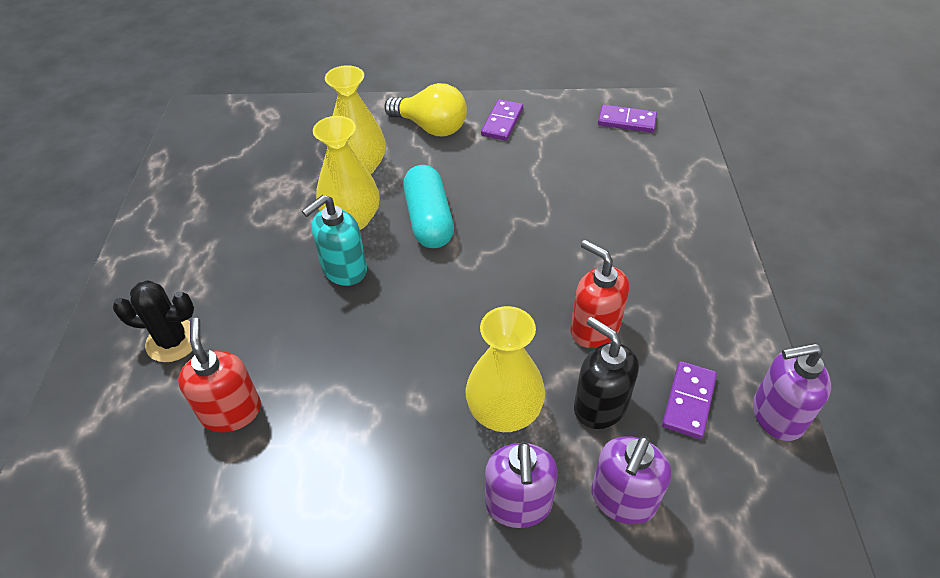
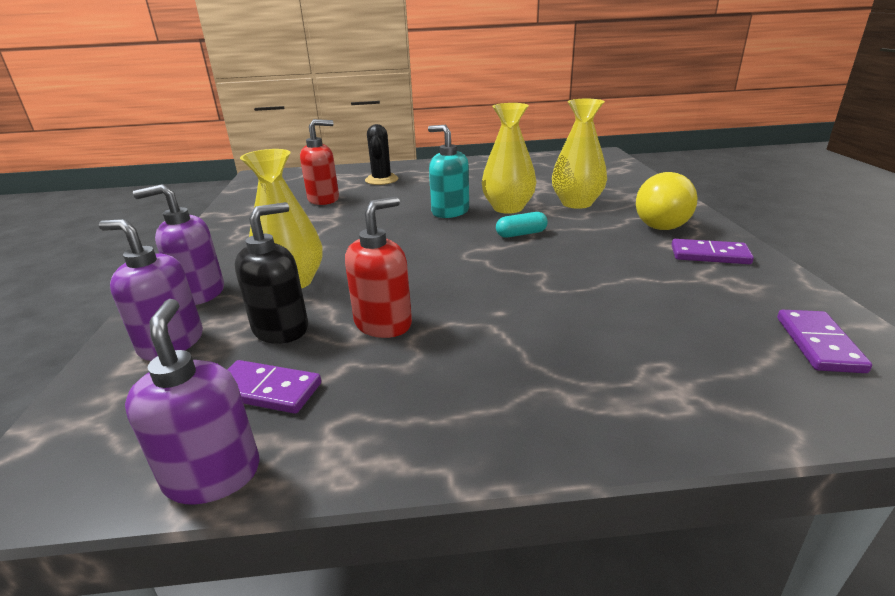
camera: 85 degrees right, 20 degrees down
turquoise capsule [403,165,454,248] -> turquoise capsule [496,212,548,238], size x0.54

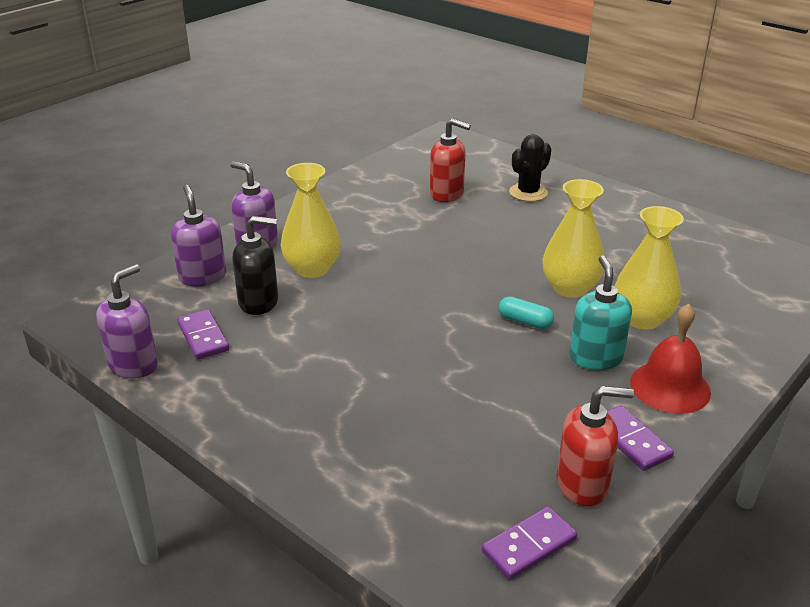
camera: 45 degrees right, 5 degrees up
red soap dispenser [345,196,412,338] -> red soap dispenser moved to [557,386,634,506]
turquoise soap dispenser [428,125,469,218] -> turquoise soap dispenser moved to [570,255,632,370]
yellow light bulb [636,172,697,230] -> red bell [630,304,711,414]

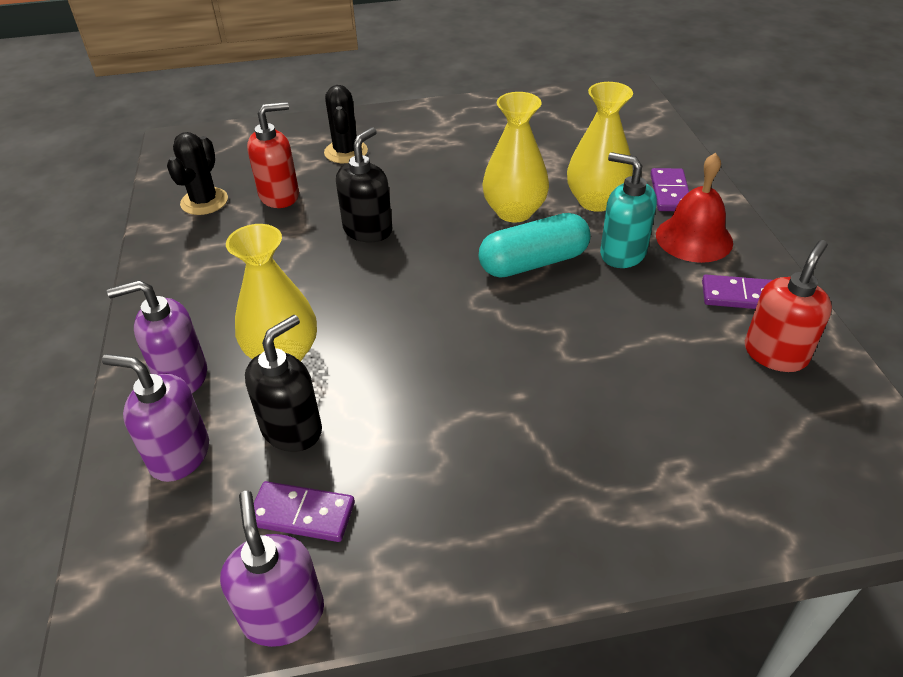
camera: 50 degrees left, 10 degrees up
purple domino [482,506,577,580] -> purple domino moved to [651,168,689,211]
turquoise capsule [499,297,554,329] -> turquoise capsule [479,213,590,278], size x1.86
none -> black cactus [167,132,228,215]
none -> black soap dispenser [336,127,392,242]

